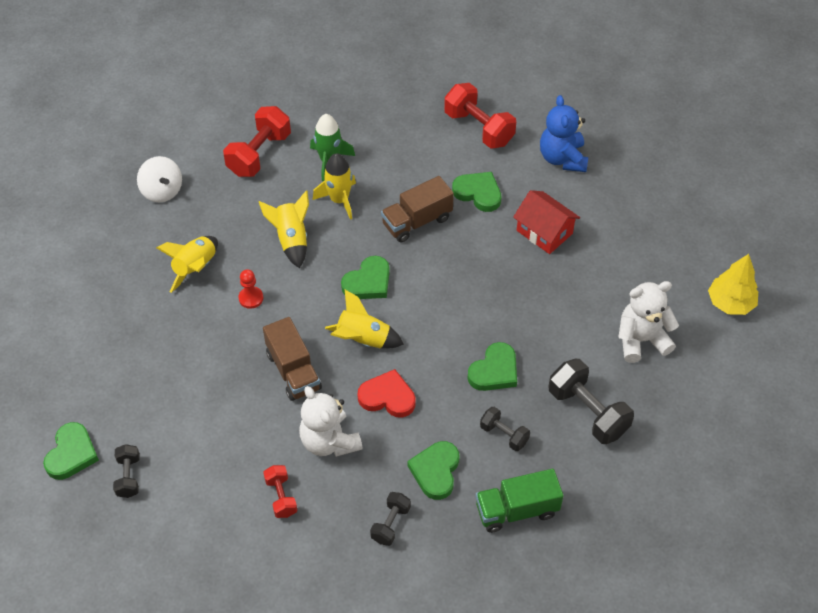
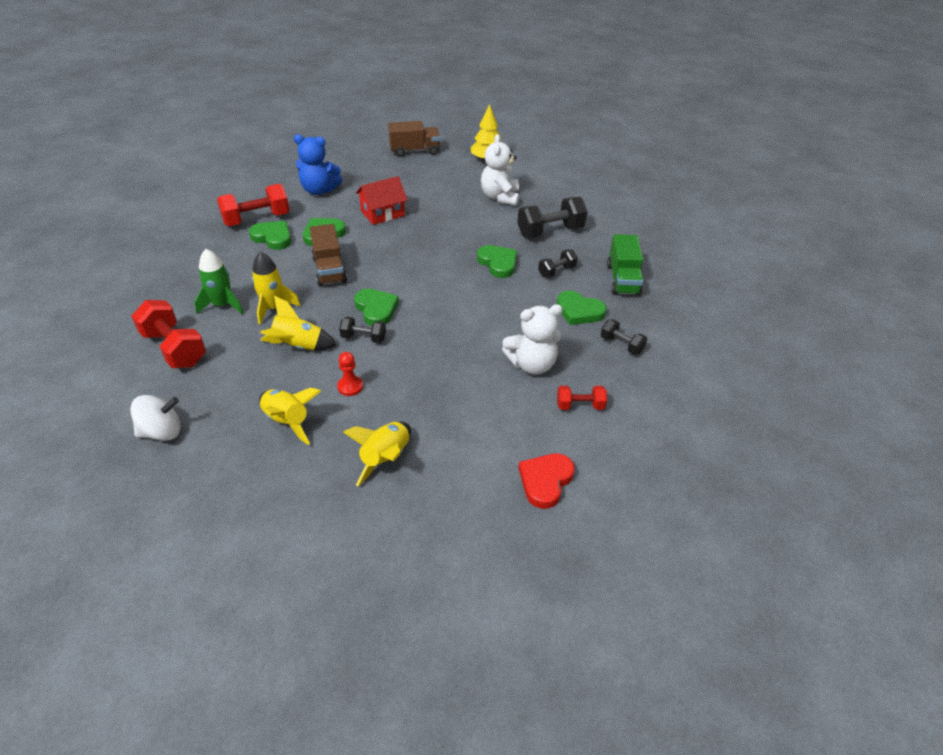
camera: 75 degrees left, 10 degrees down
green heart [43,422,99,480] -> green heart moved to [249,221,291,250]
black dumbbell [113,444,140,498] -> black dumbbell moved to [339,317,386,343]
brown truck [263,317,322,401] -> brown truck moved to [388,121,440,157]
yellow rocket [325,290,404,348] -> yellow rocket moved to [343,422,411,486]
red heart [357,369,416,417] -> red heart moved to [518,453,575,509]

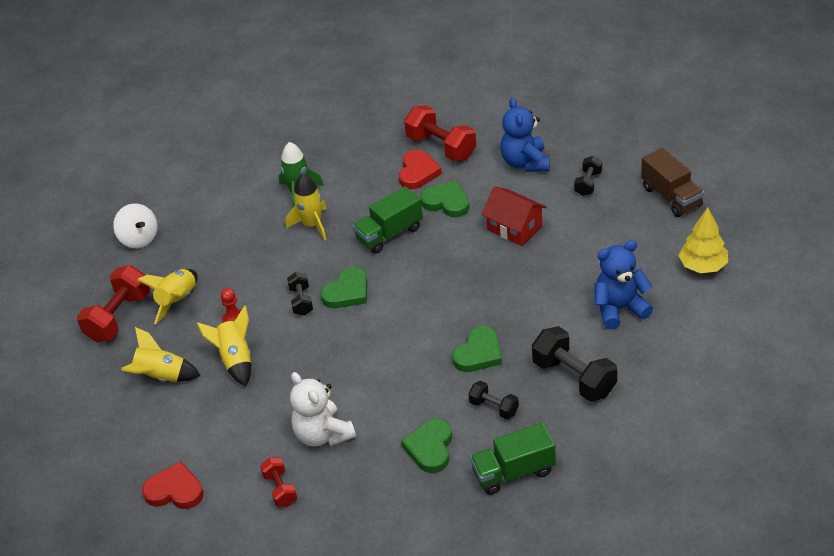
camera: 75 degrees right, 0 degrees up
red dumbbell [132,300,206,368] -> red dumbbell moved to [77,265,150,343]
green heart [249,221,291,250] -> red heart [399,150,442,190]
yellow rocket [260,296,337,350] -> yellow rocket moved to [197,306,251,386]
brown truck [309,224,347,286] -> green truck [353,186,423,254]
white teddy bear [481,134,519,206] -> blue teddy bear [595,240,653,330]
black dumbbell [601,319,647,355] -> black dumbbell moved to [574,156,602,196]

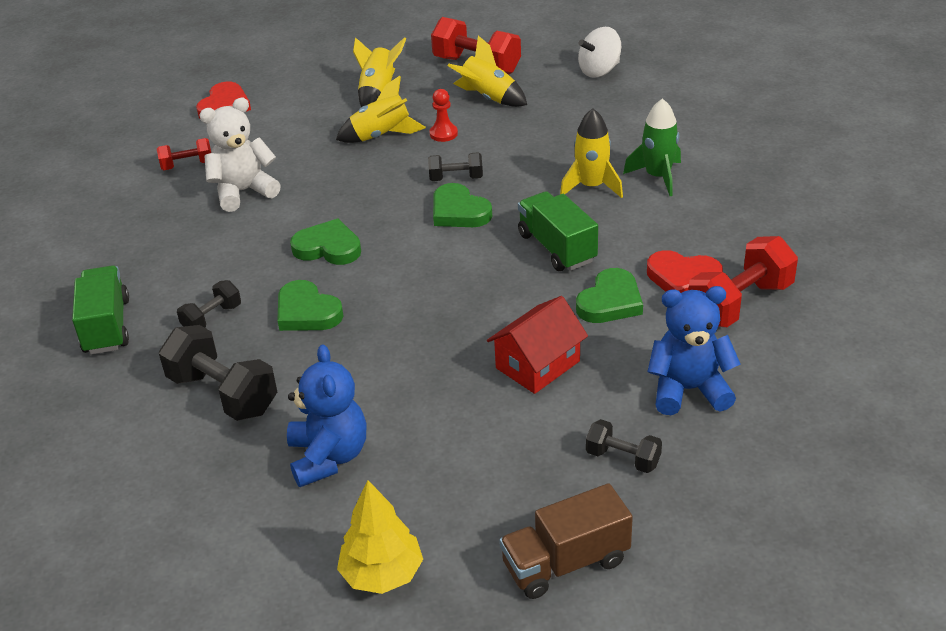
camera: 95 degrees right, 5 degrees down
green heart [401,418,452,473] -> green heart moved to [290,219,361,265]
black dumbbell [532,326,617,402] -> black dumbbell turned 75 degrees clockwise [159,325,277,421]

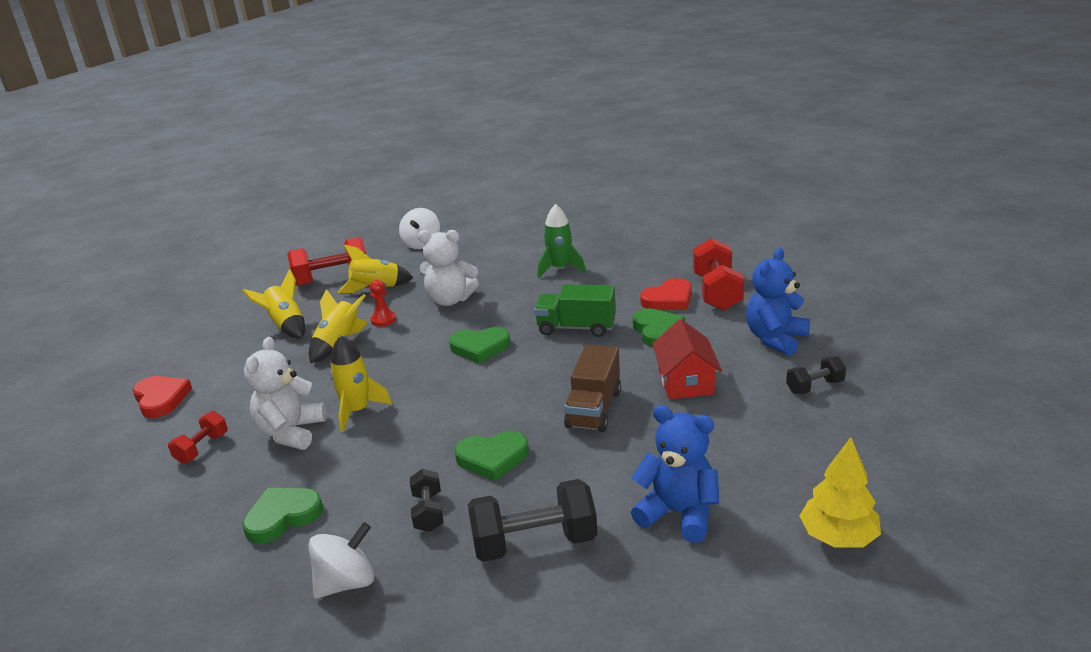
camera: 50 degrees left, 10 degrees down
green truck [72,266,129,354] -> white spinning top [308,522,374,599]
green heart [290,219,361,265] -> green heart moved to [242,488,323,544]
black dumbbell [428,152,483,181] -> none
brown truck [499,483,633,599] -> brown truck moved to [564,345,621,432]
yellow rocket [560,108,623,198] -> yellow rocket moved to [330,335,392,432]
none -> white teddy bear [417,230,479,306]

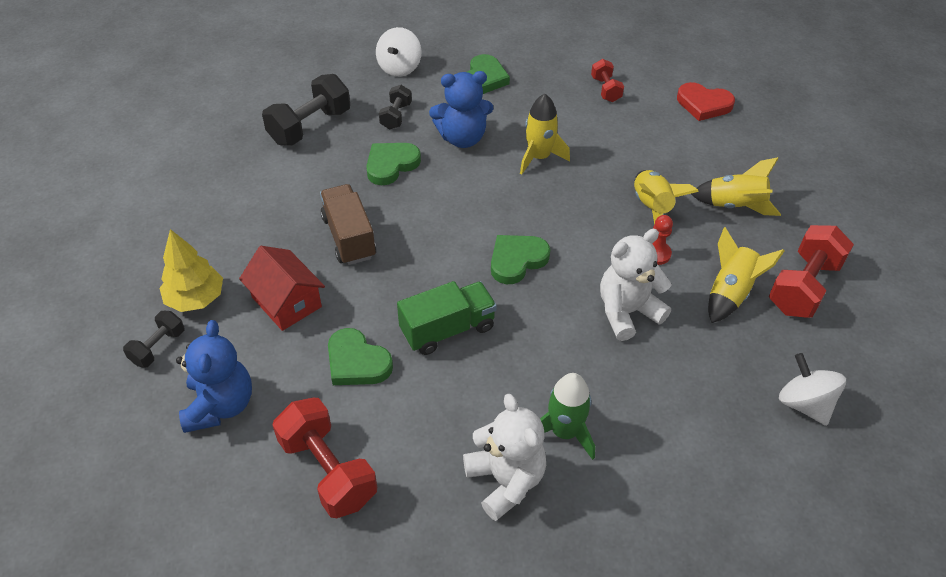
camera: 140 degrees right, 20 degrees up
white teddy bear [244,337,326,450] -> white teddy bear moved to [463,394,546,521]
black dumbbell [410,469,444,532] -> black dumbbell turned 60 degrees clockwise [379,85,412,129]
blue teddy bear [631,405,719,543] -> blue teddy bear moved to [429,71,493,148]
red heart [640,278,692,310] -> none
yellow tree [799,437,881,548] -> yellow tree moved to [159,229,223,312]

